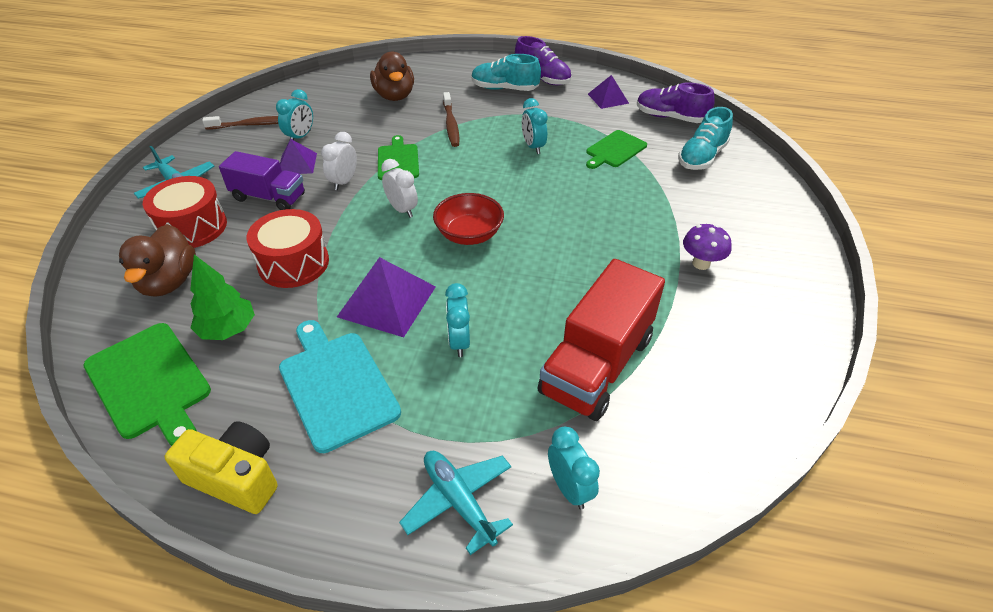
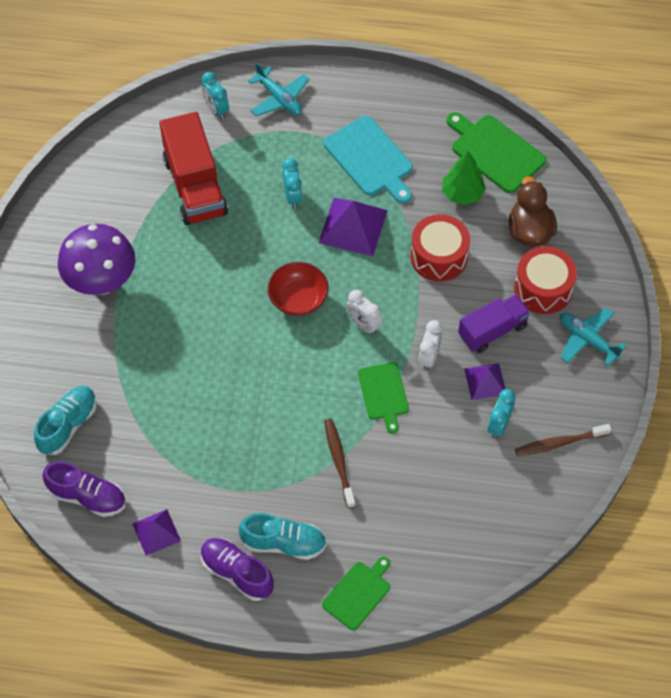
camera: 175 degrees right, 15 degrees up
yellow camera [165,421,278,514] -> none
purple truck [219,151,305,210] -> purple truck turned 135 degrees clockwise [458,294,531,353]
brown duck [370,52,414,101] -> none
turquoise clock [522,98,548,154] -> none
red truck [538,259,665,421] -> red truck turned 135 degrees clockwise [160,112,228,225]
green cutting board [586,130,647,169] -> green cutting board moved to [322,557,390,630]
purple mushroom [683,224,732,270] -> purple mushroom [58,224,135,295], size x1.98

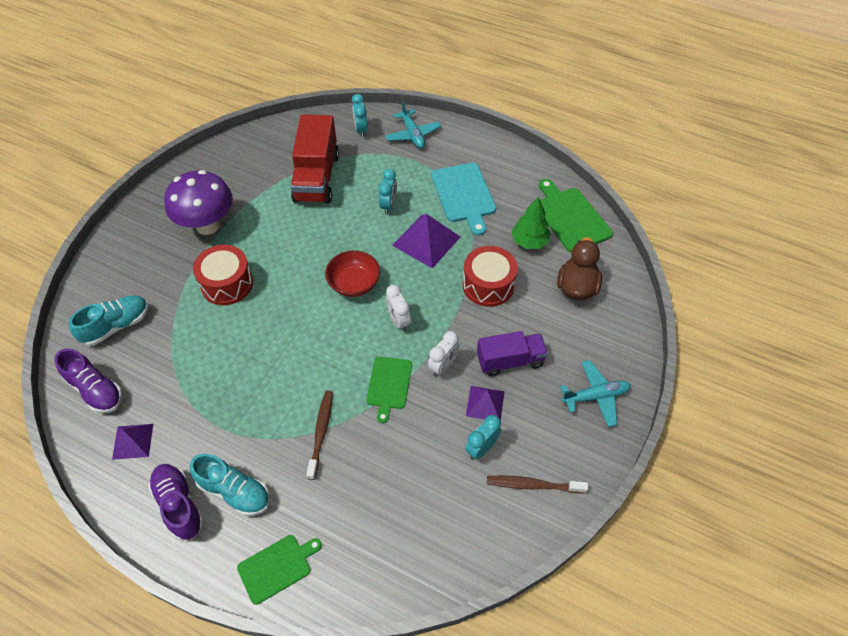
camera: 20 degrees right, 5 degrees down
red drum [514,246,577,314] -> red drum moved to [193,244,253,305]
turquoise plane [560,308,627,366] -> turquoise plane turned 105 degrees clockwise [560,360,631,427]

